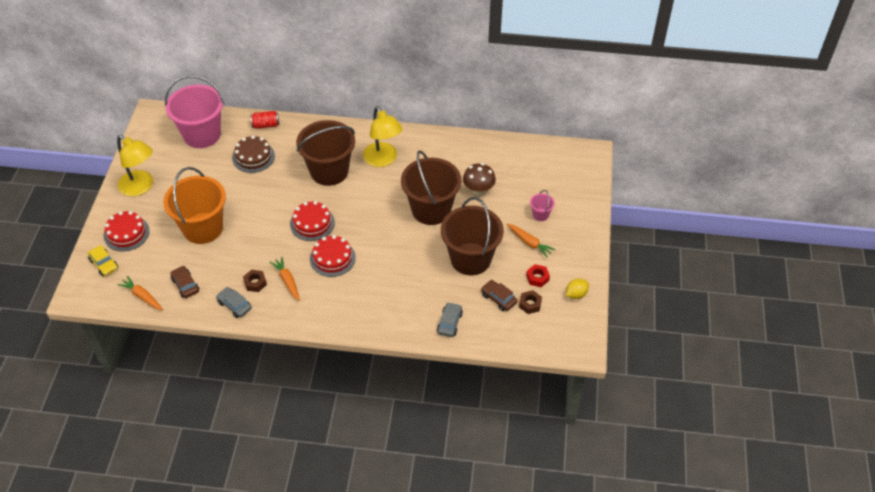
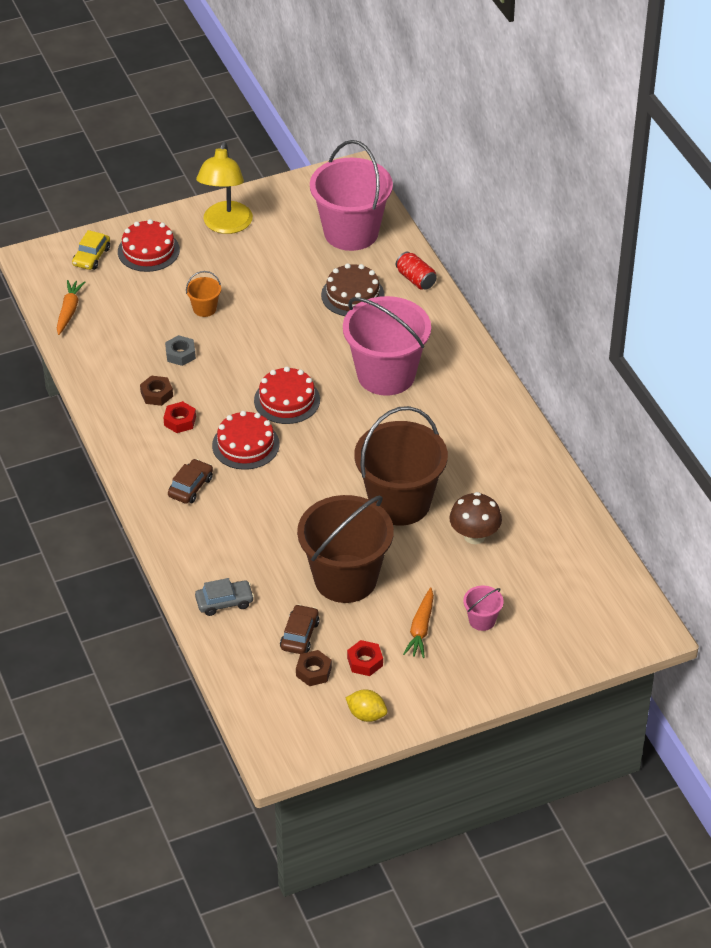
camera: 60 degrees right, 5 degrees down
orange bucket [163,167,226,244] -> orange bucket [186,271,221,317], size x0.42
brown car [170,266,199,298] -> brown car moved to [168,459,213,504]
grey car [216,287,252,318] -> none
orange carrot [270,257,300,301] -> red nut [163,401,196,433]
brown bucket [296,120,355,186] -> pink bucket [343,296,431,396]
yellow lamp [363,106,402,167] -> none
none -> grey nut [165,335,196,366]

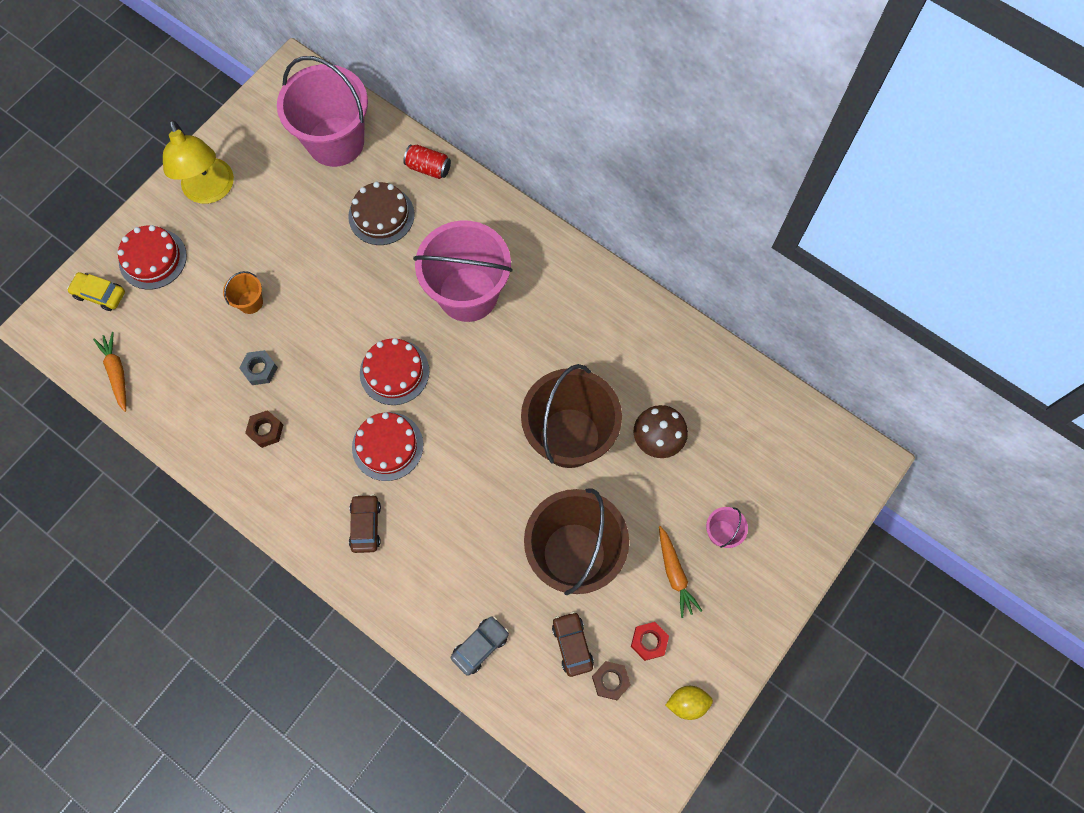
camera: 30 degrees left, 25 degrees up
yellow car [72,230,110,270] -> yellow car turned 120 degrees clockwise [67,272,125,311]
red nut [163,401,196,433] -> none

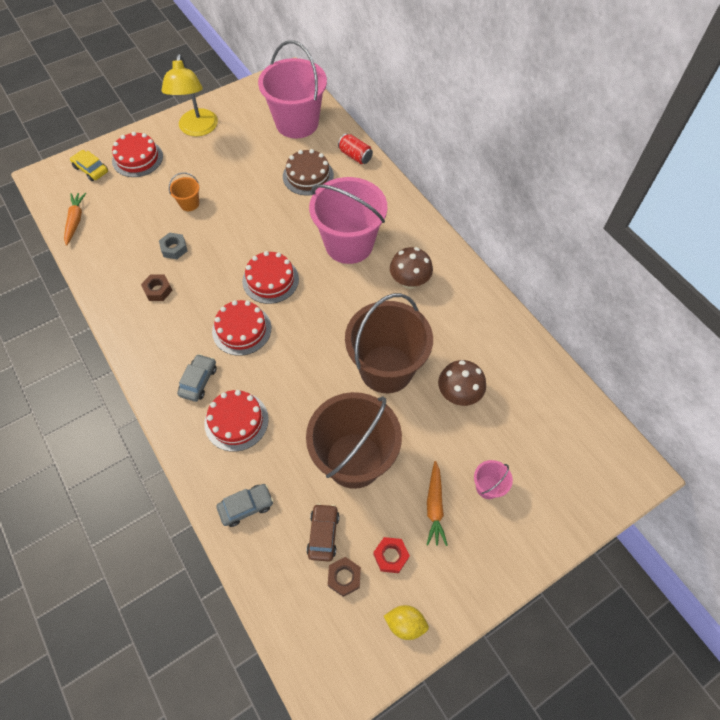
camera: 20 degrees right, 10 degrees down
brown car [349,494,381,553] -> grey car [177,354,217,402]
none -> red cake [204,390,269,452]
none -> brown mushroom [390,247,433,289]

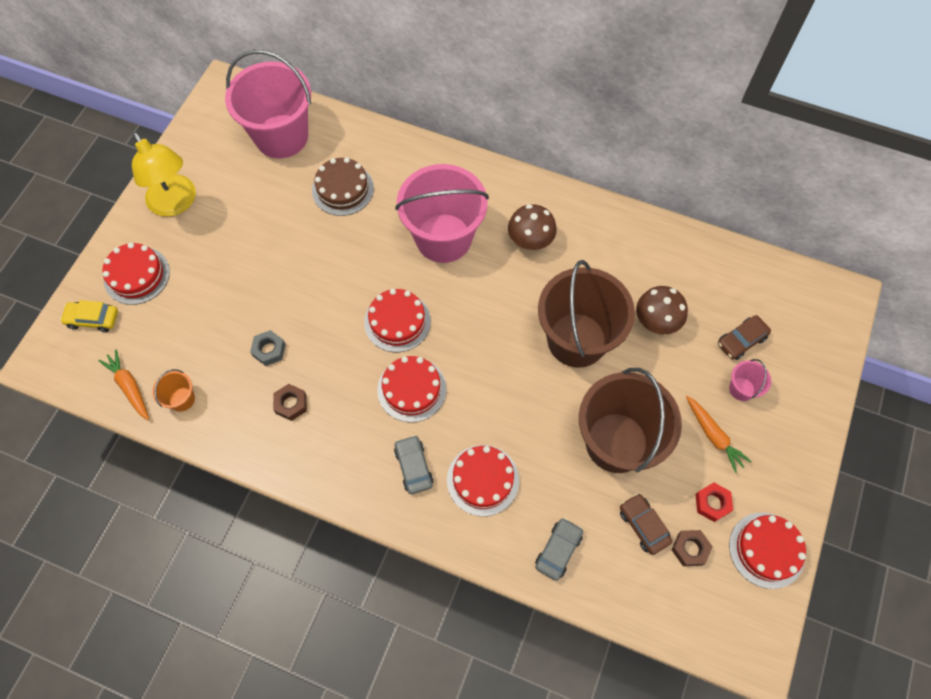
camera: 35 degrees left, 5 degrees up
orange bucket [169,172,199,211] -> orange bucket moved to [152,369,195,411]
red can [338,134,373,164] -> none
yellow lemon [384,605,429,640] -> red cake [729,513,806,589]
none -> brown car [718,315,771,360]

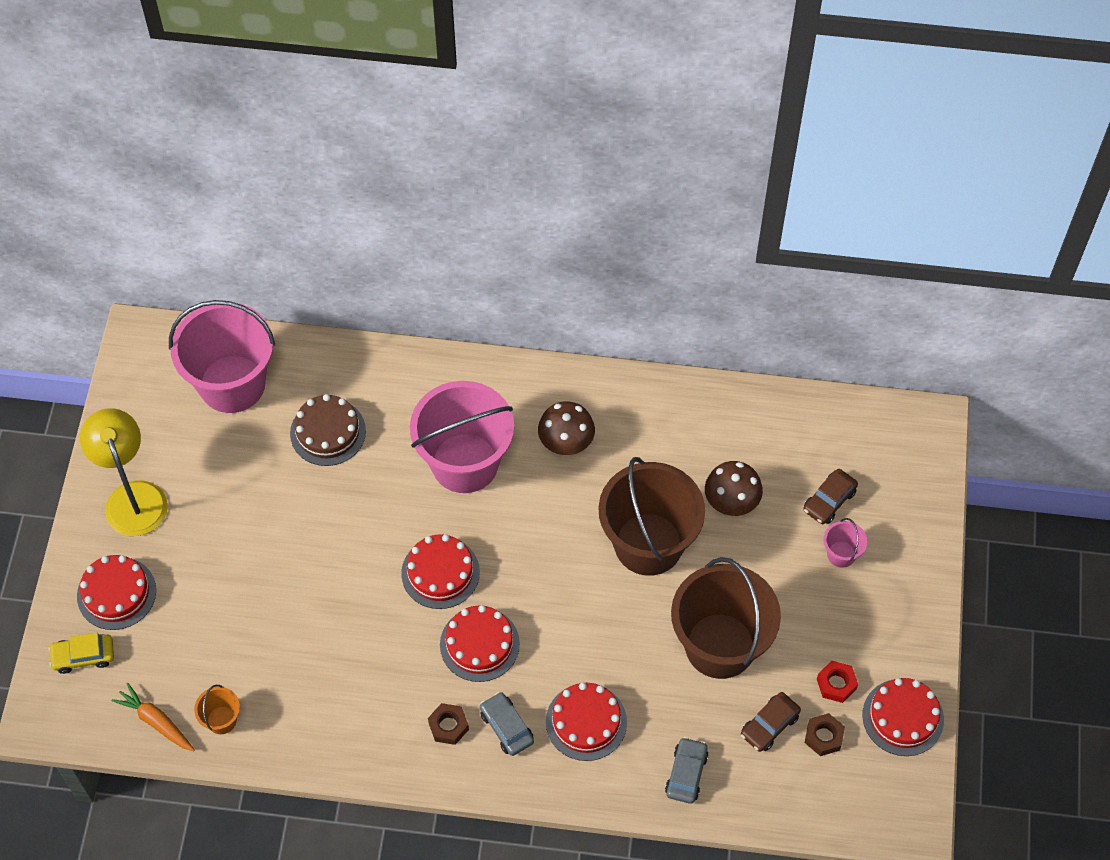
camera: 15 degrees left, 5 degrees down
yellow lamp [132,132,196,217] -> yellow lamp turned 150 degrees counterclockwise [80,408,168,536]
grey nut [250,330,286,366] -> none
brown nut [273,384,307,421] -> brown nut moved to [428,703,469,745]
brown car [620,493,672,555] -> brown car turned 90 degrees counterclockwise [741,692,801,752]
orange carrot [686,396,752,473] -> none

